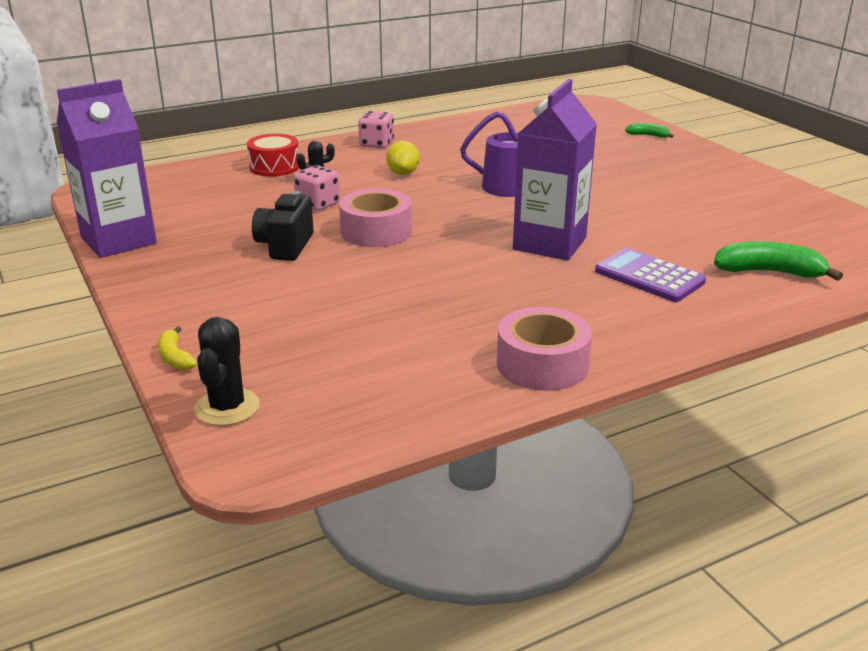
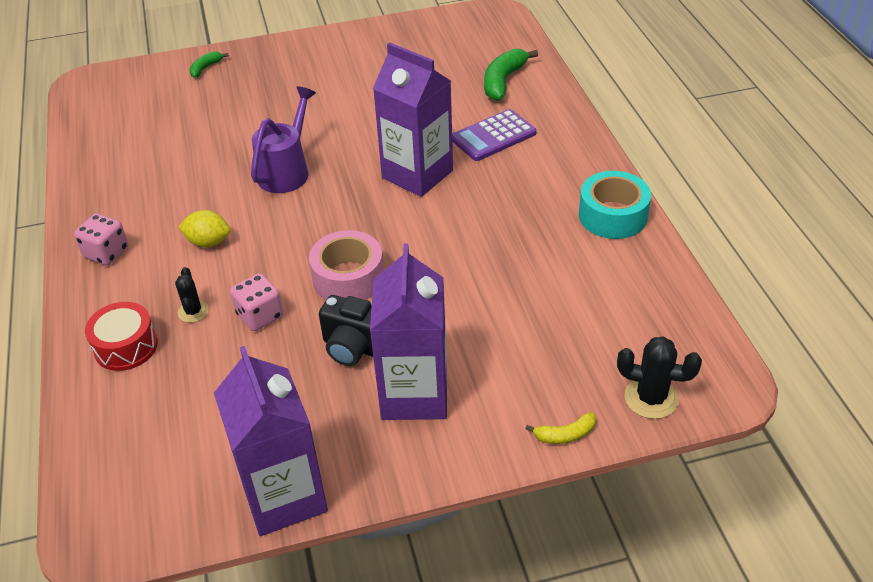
camera: 75 degrees left, 15 degrees up
pink tape [497,307,592,391] -> turquoise tape [579,171,651,239]
none -> purple carton [370,243,447,420]

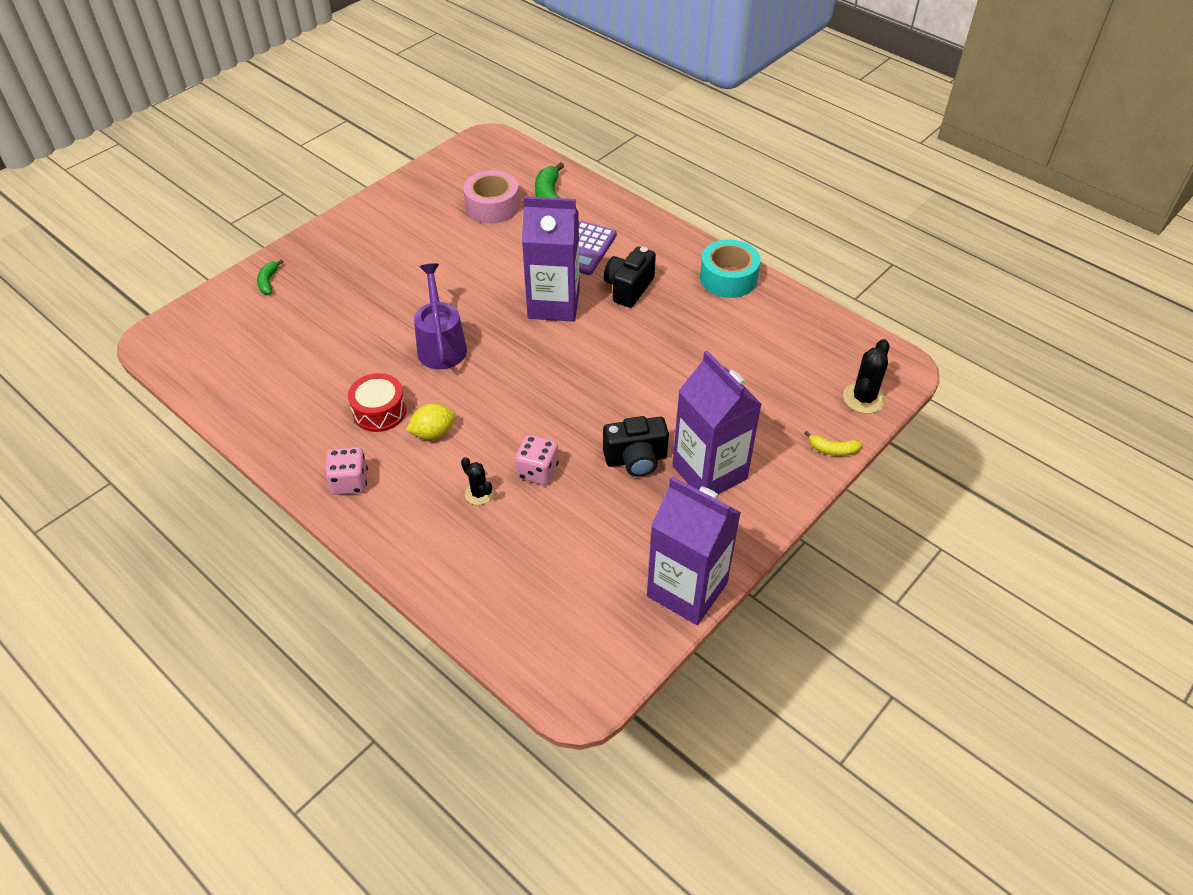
camera: 35 degrees left, 5 degrees up
red drum [85,302,158,371] -> red drum moved to [348,373,407,432]
pink tape [309,230,384,300] -> pink tape moved to [463,170,520,224]
yellow banana [526,412,596,444] -> yellow banana turned 60 degrees clockwise [804,431,862,456]
black cactus [617,336,702,419] -> black cactus turned 45 degrees counterclockwise [843,339,889,414]
none -> black camera [604,247,656,308]

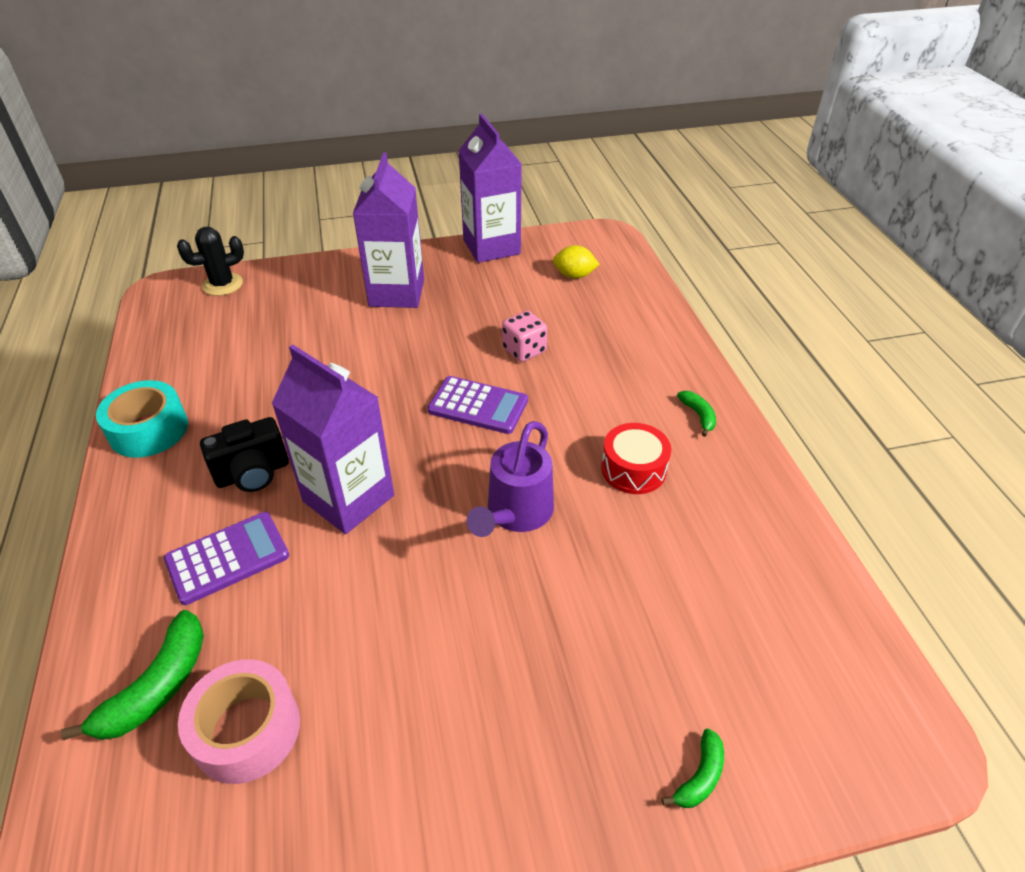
camera: 145 degrees left, 5 degrees down
pink dice [325,447,368,495] -> green banana [677,391,716,437]
yellow lemon [406,403,456,440] -> yellow lemon moved to [553,245,600,279]
black cactus [461,457,494,505] -> none
black camera [603,416,669,477] -> none
yellow banana [804,431,862,456] -> none
none -> purple calculator [427,376,528,434]

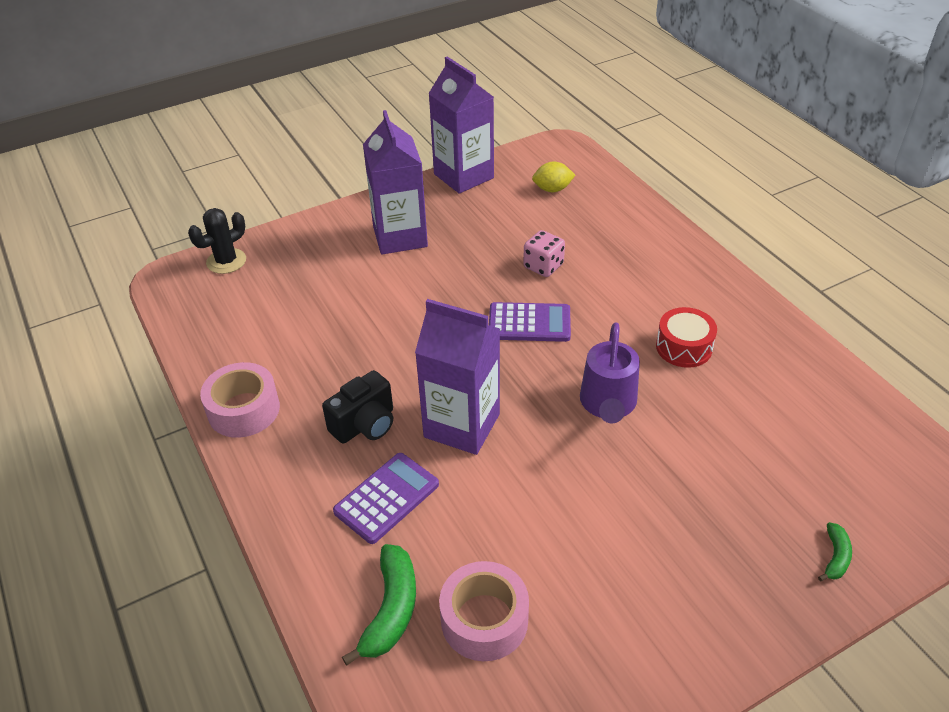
camera: 15 degrees left, 0 degrees up
turquoise tape [96,380,188,458] -> pink tape [200,362,280,438]
green banana [677,391,716,437] -> none

